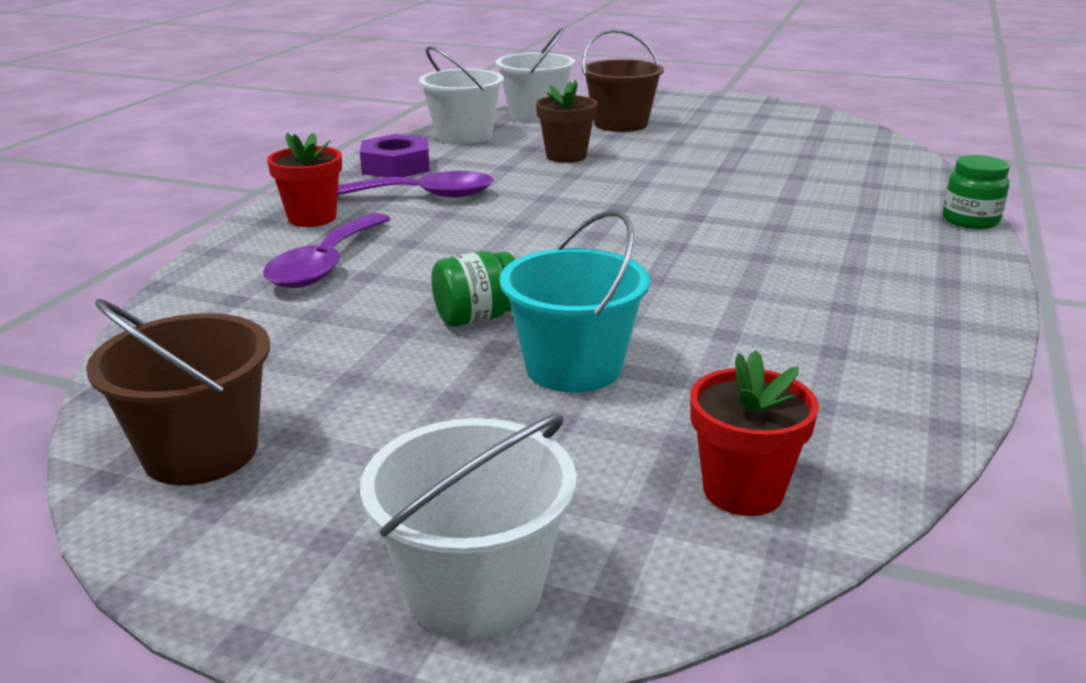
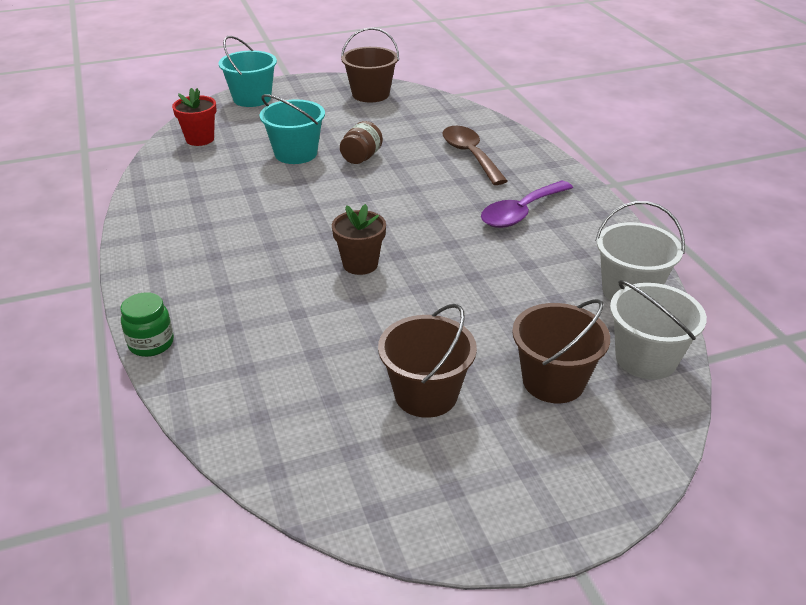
camera: 140 degrees right, 10 degrees up
purple spoon [263,213,391,288] -> brown spoon [443,126,507,185]
red flower pot [267,133,342,227] -> none
purple nut [360,134,429,177] -> none
white bucket [360,414,577,640] -> turquoise bucket [219,36,277,107]
green jar [431,251,515,327] -> brown jar [340,121,383,164]
brown flower pot [536,80,598,163] -> brown flower pot moved to [332,204,386,275]
none -> brown bucket [378,304,477,418]

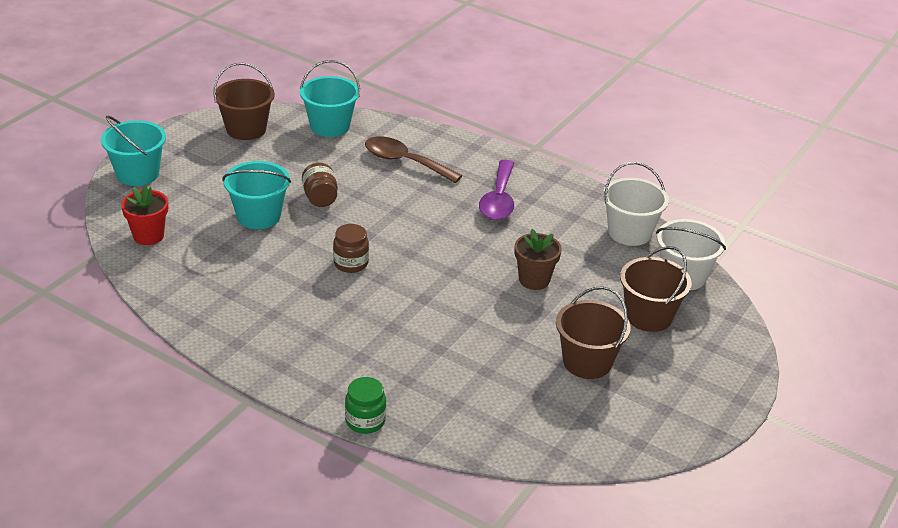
camera: 40 degrees left, 0 degrees up
brown flower pot [332,204,386,275] -> brown flower pot moved to [515,229,562,290]
none -> turquoise bucket [300,60,360,137]
none -> brown jar [333,224,369,273]

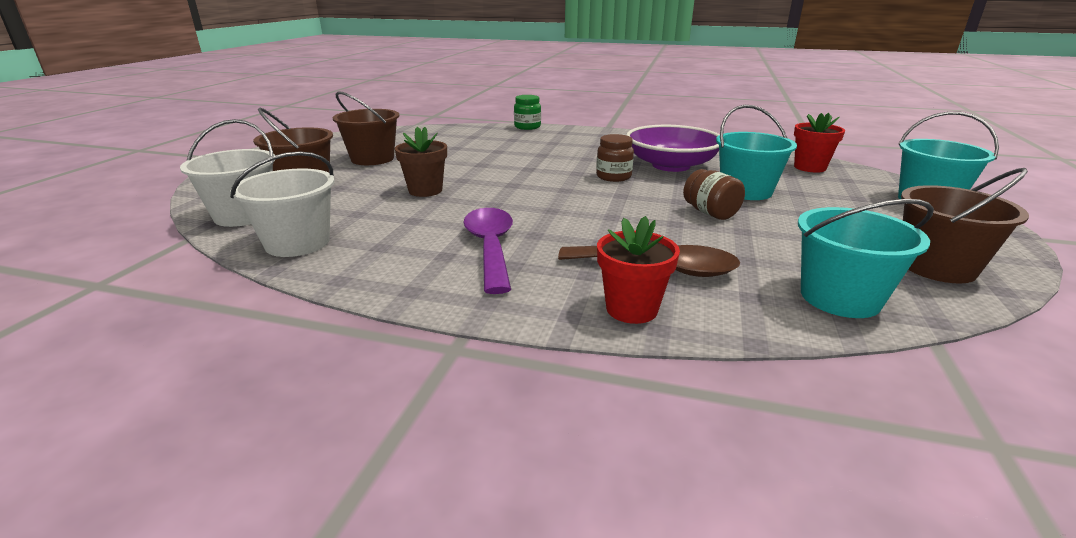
camera: 165 degrees right, 10 degrees down
none -> red flower pot [597,216,680,324]
none -> purple bowl [626,125,720,172]

